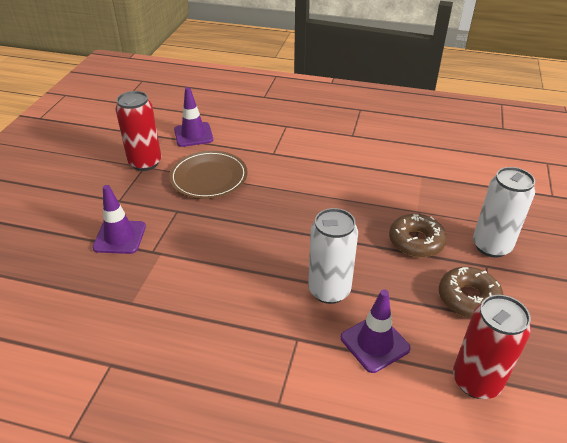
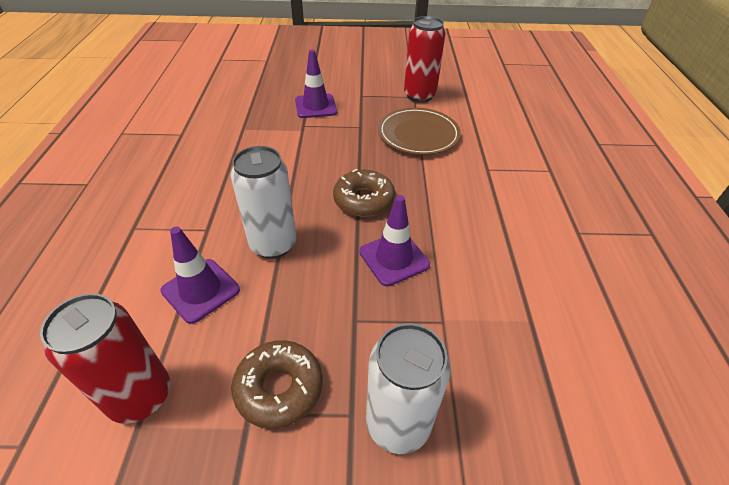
camera: 75 degrees right, 5 degrees up
purple traffic cone [174,87,213,147] -> purple traffic cone moved to [359,195,430,286]
brown donut [389,214,447,257] -> brown donut moved to [333,169,395,217]

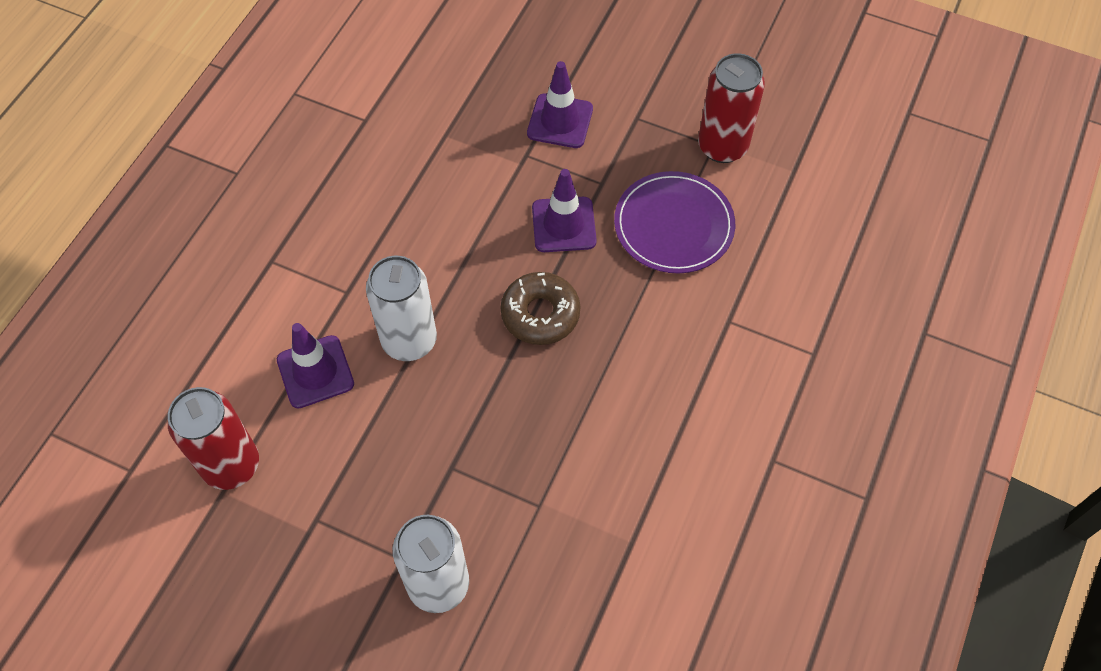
camera: 25 degrees right, 15 degrees up
brown donut [231,340,323,429] -> none
purple traffic cone [359,195,430,286] -> purple traffic cone moved to [532,169,597,252]
brown plate [378,108,461,155] -> purple plate [614,171,735,273]

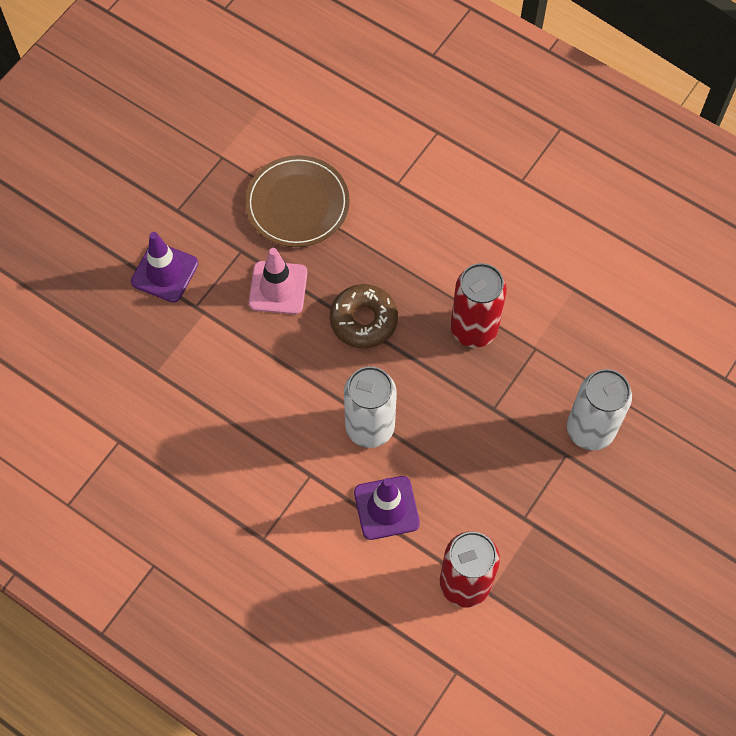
camera: 80 degrees left, 5 degrees up
purple traffic cone [532,169,597,252] -> pink traffic cone [249,248,307,314]
purple plate [614,171,735,273] -> brown plate [245,155,350,247]
red can [698,53,765,163] -> red can moved to [450,263,507,348]

